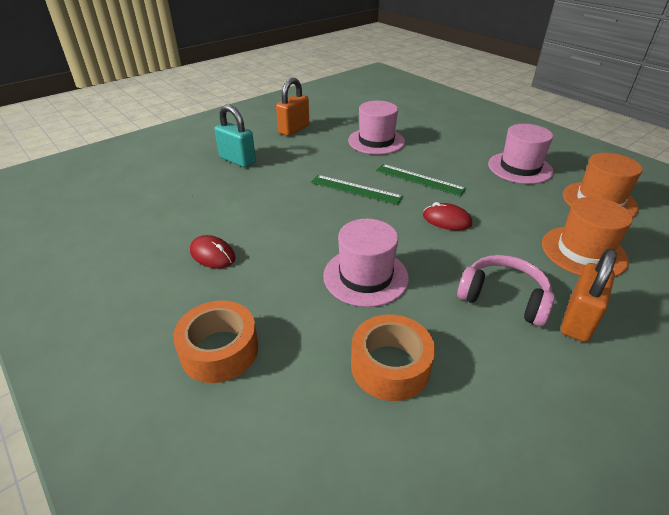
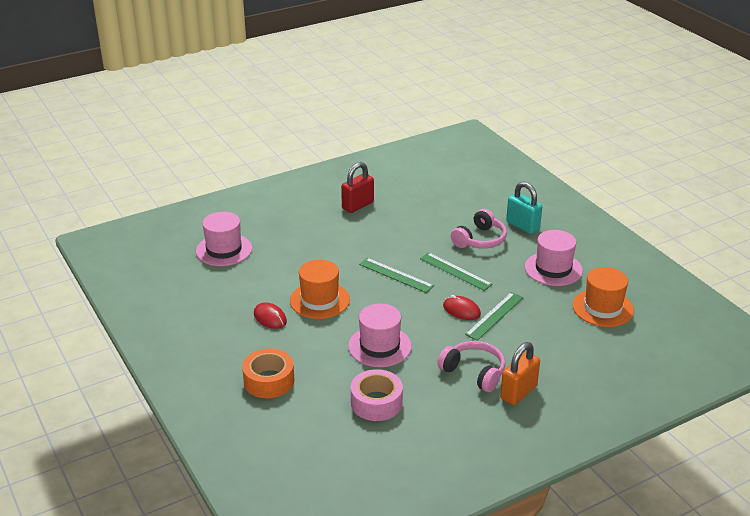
camera: 10 degrees right, 5 degrees down
turquoise padlock [214,105,256,167] -> turquoise padlock moved to [506,181,542,234]
orange padlock [276,78,309,136] -> red padlock [341,162,374,213]
pink hat [348,101,405,155] -> pink hat moved to [196,212,252,266]
orange tape [351,314,435,401] -> pink tape [351,369,403,421]
orange hat [542,197,633,277] -> orange hat moved to [290,260,350,319]
none -> pink headphones [451,209,507,248]
none -> green ruler [465,292,523,341]

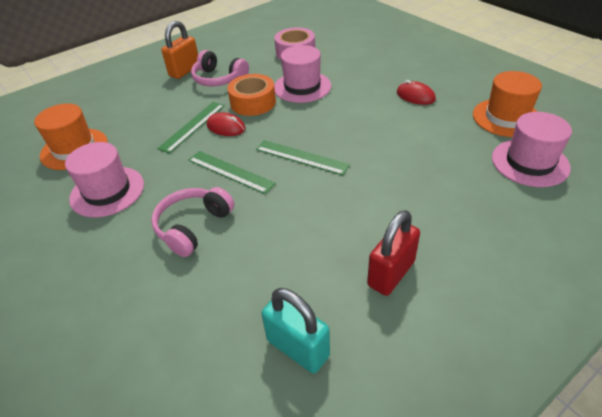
camera: 175 degrees right, 10 degrees up
orange tape [242,349,294,398] -> orange tape moved to [227,74,276,116]
orange hat [290,260,350,319] -> orange hat moved to [473,71,542,137]
turquoise padlock [506,181,542,234] -> turquoise padlock moved to [261,288,330,373]

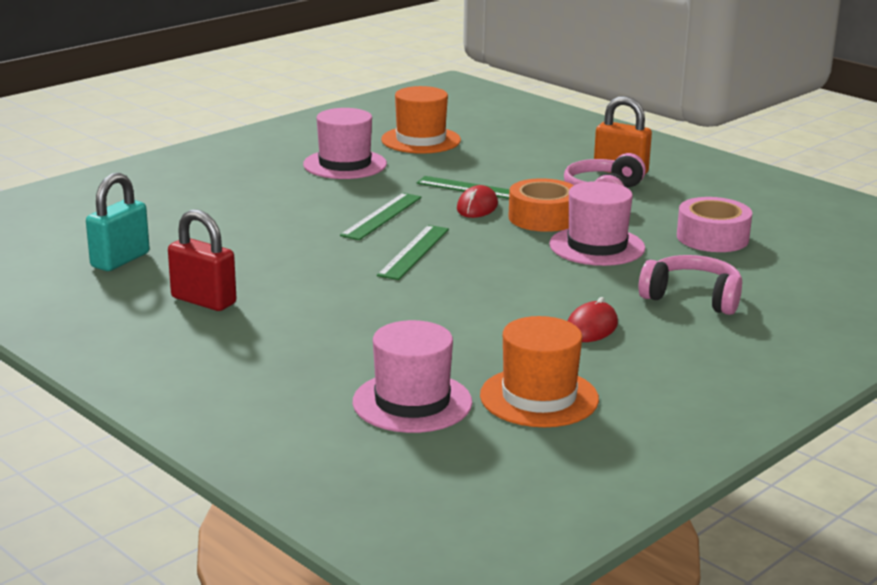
camera: 80 degrees right, 20 degrees down
pink headphones [151,187,234,257] -> pink headphones moved to [639,255,742,315]

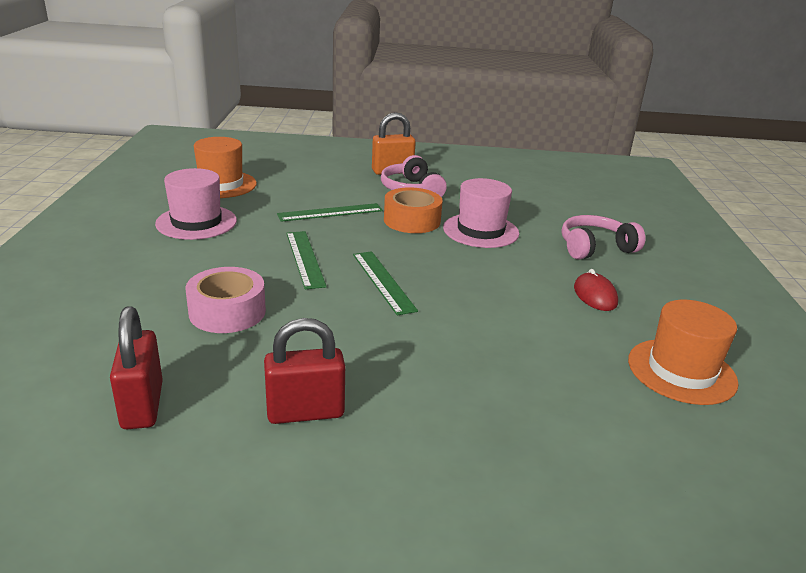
camera: 45 degrees left, 5 degrees up
turquoise padlock [86,173,150,271] -> red padlock [110,306,163,429]
pink hat [353,320,472,433] -> none
red mouse [457,185,498,218] -> none
pink tape [677,197,752,252] -> pink tape moved to [186,267,266,333]

